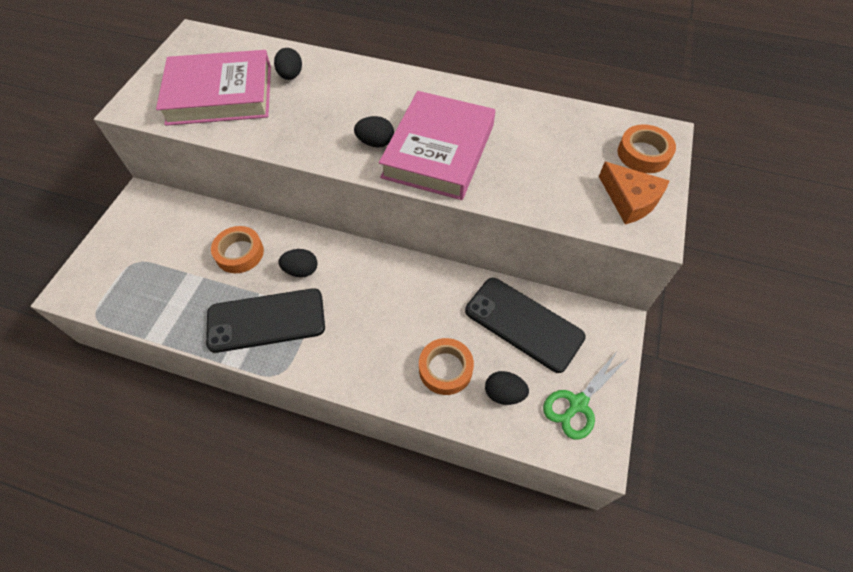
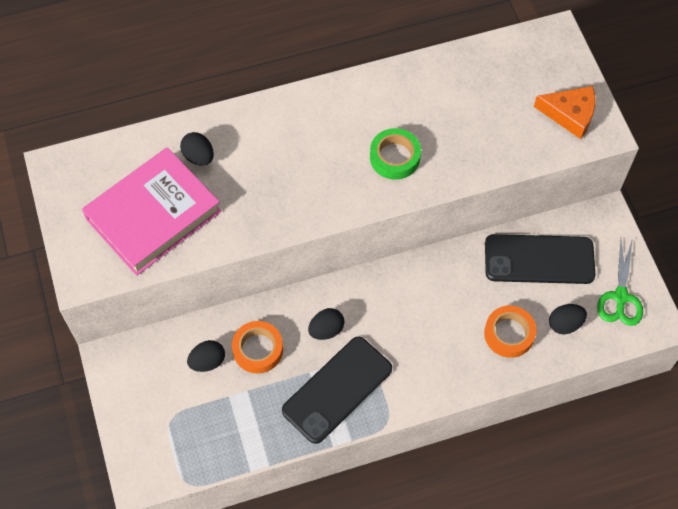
camera: 35 degrees left, 5 degrees up
black egg [354,116,394,148] -> black egg moved to [187,340,225,372]
pink book [379,91,495,200] -> green tape [370,128,421,180]
orange tape [618,124,676,173] -> none

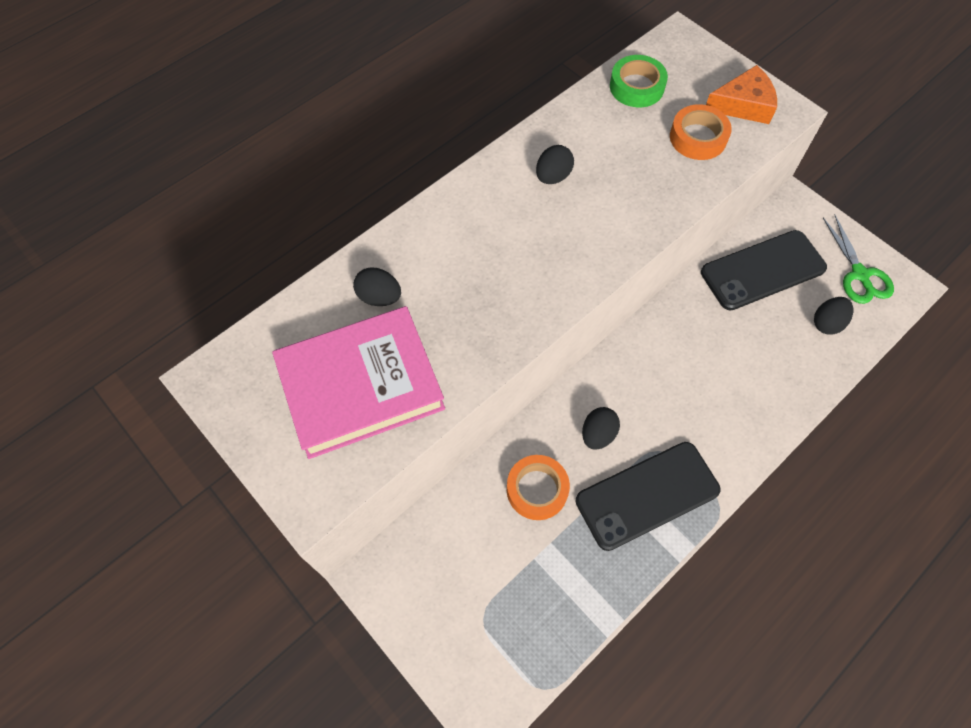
camera: 25 degrees left, 0 degrees up
pink book [82,147,221,276] -> pink book turned 45 degrees clockwise [272,306,445,459]
black egg [187,340,225,372] -> black egg moved to [536,145,574,184]
black phone [282,337,392,444] -> black phone turned 45 degrees clockwise [576,442,720,551]
green tape [370,128,421,180] -> green tape moved to [610,55,668,107]
orange tape [484,306,536,358] -> orange tape moved to [670,104,732,160]

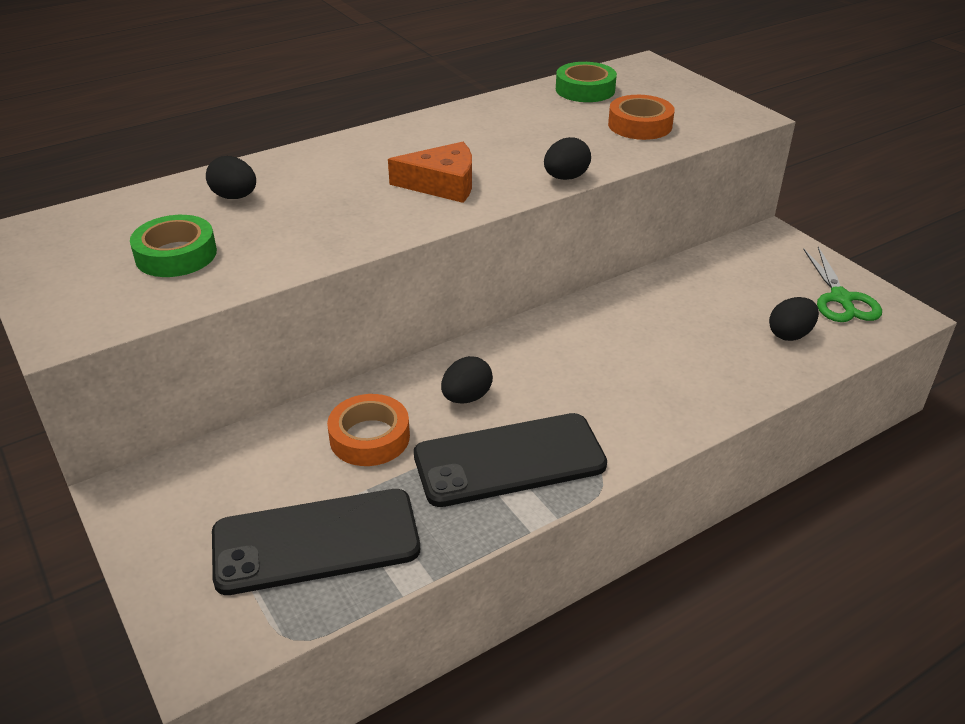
camera: 10 degrees right, 25 degrees down
pink book [272,306,445,459] -> green tape [130,215,217,277]
black egg [536,145,574,184] -> black egg moved to [544,137,591,180]
black phone [701,230,827,311] -> black phone moved to [212,489,420,595]
orange cheese [706,65,777,124] -> orange cheese moved to [388,142,472,203]

